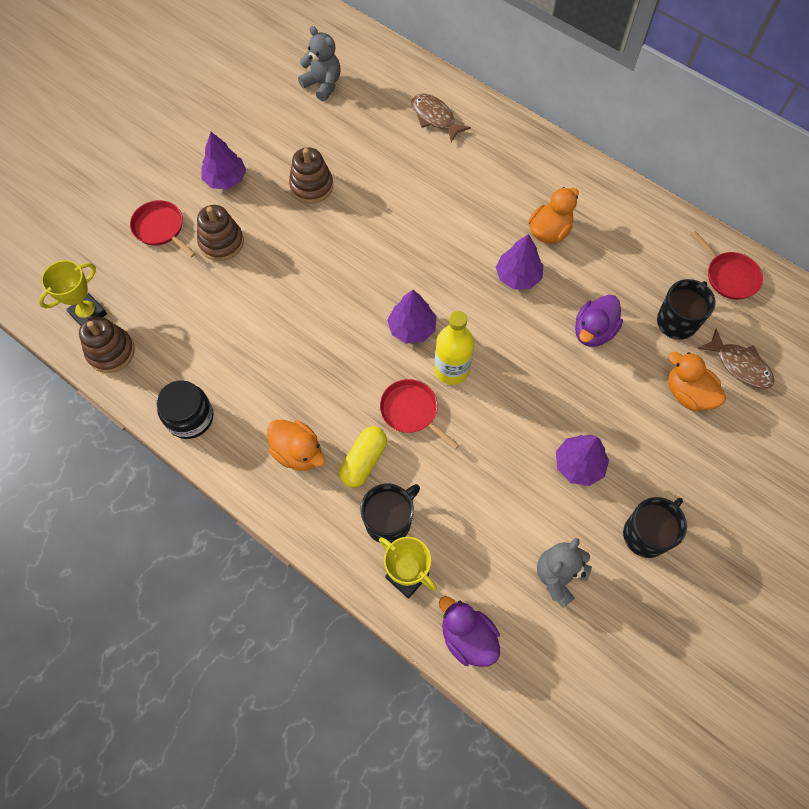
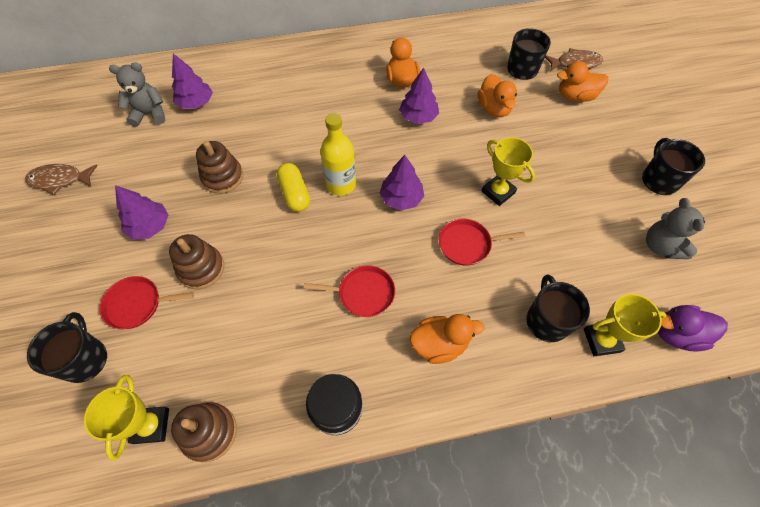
camera: 50 degrees left, 5 degrees down
yellow capsule [339,426,387,488] -> yellow capsule moved to [277,163,310,212]
brown fish [412,94,471,143] -> brown fish moved to [25,164,98,195]
yellow bottle [434,311,474,385] -> yellow bottle moved to [320,113,356,196]
purple tree [556,435,609,486] -> purple tree moved to [172,53,213,109]
purple duck [575,295,623,347] -> orange duck [478,74,517,117]
red pan [692,231,763,300] -> red pan moved to [303,265,395,317]
none -> black mug [27,312,107,383]
none -> yellow trophy [481,137,535,206]

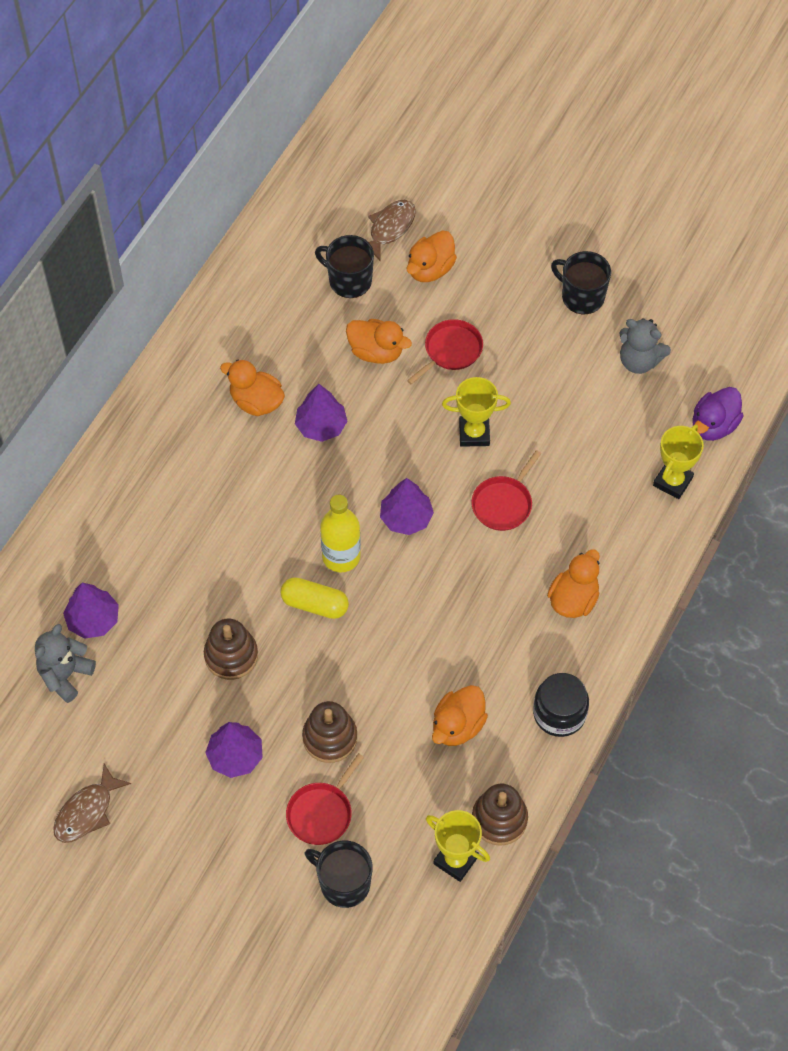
camera: 50 degrees left, 0 degrees up
red pan [303,265,395,317] -> red pan moved to [407,319,483,385]
black mug [526,274,590,342] -> none
none -> orange duck [432,685,488,746]

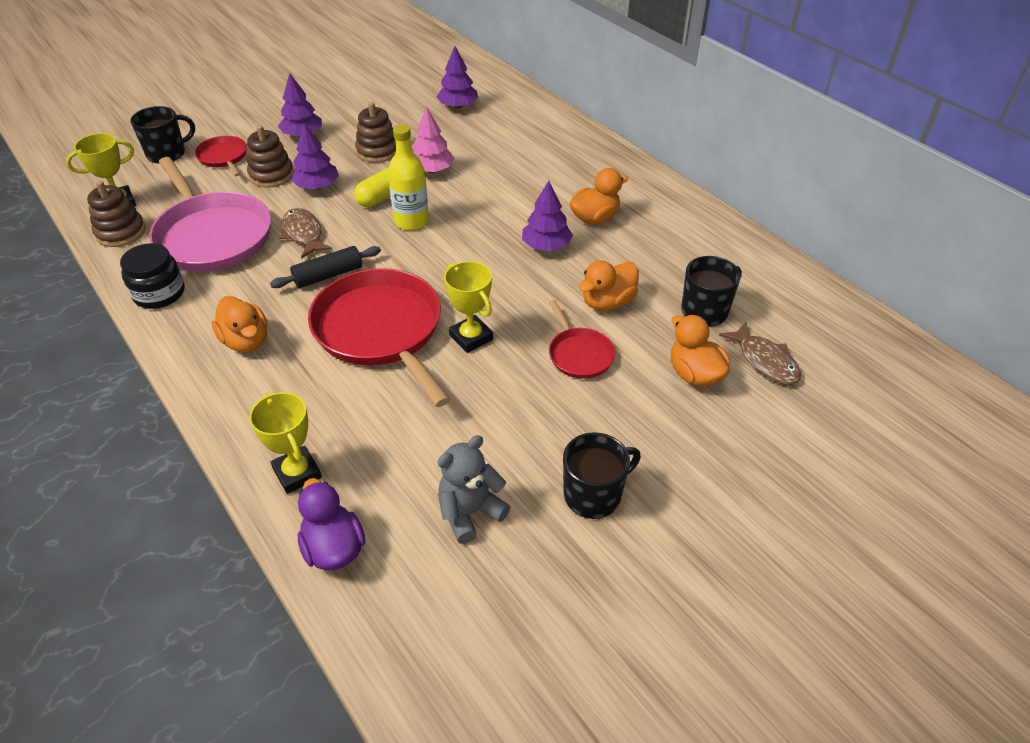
camera: 115 degrees right, 15 degrees down
grey teddy bear [35,624,96,703] -> none
brown fish [53,764,131,843] -> brown fish moved to [279,208,332,259]
purple tree [380,478,434,535] -> purple tree moved to [291,123,339,189]
orange duck [432,685,488,746] -> pink pan [149,157,271,272]
yellow trophy [442,377,511,447] -> yellow trophy turned 60 degrees counterclockwise [444,261,493,353]
red pan [471,450,541,531] -> red pan [308,268,450,407], size x2.04
none -> black rolling pin [270,246,381,288]
none -> pink tree [412,107,454,173]

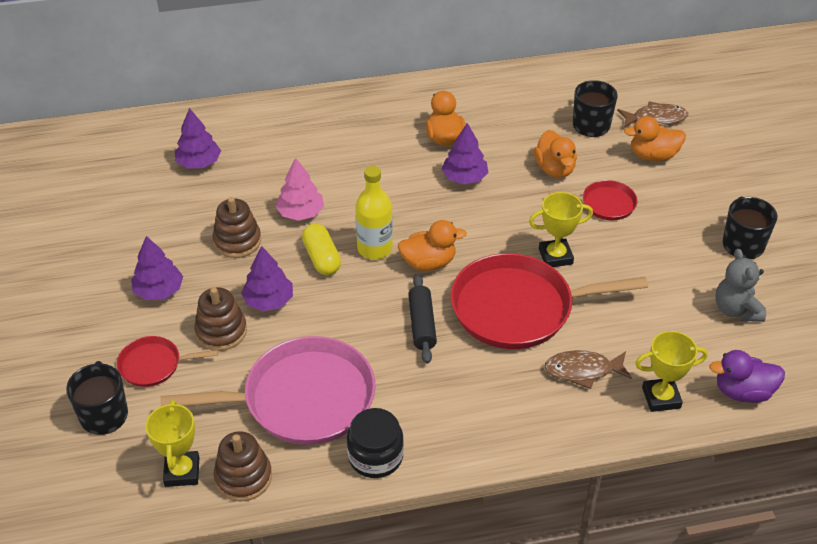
camera: 65 degrees left, 0 degrees up
orange duck [211,296,267,352] -> orange duck moved to [398,220,467,271]
brown fish [279,208,332,259] -> brown fish moved to [545,350,632,389]

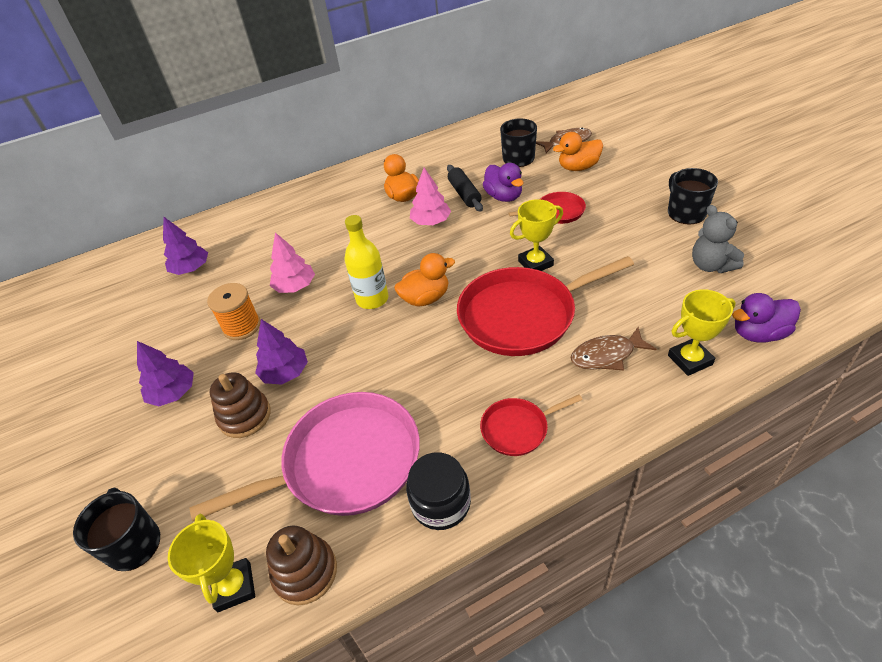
camera: 10 degrees left, 0 degrees up
red pan [117,336,218,387] -> red pan moved to [480,395,582,456]
brown stacking toy [213,197,261,258] -> orange spool [207,283,261,340]
yellow capsule [302,223,341,275] -> none
black rolling pin [408,274,437,364] -> black rolling pin moved to [447,165,483,212]
purple tree [442,123,488,184] -> pink tree [410,168,451,225]
orange duck [534,130,577,178] -> purple duck [483,163,523,202]

